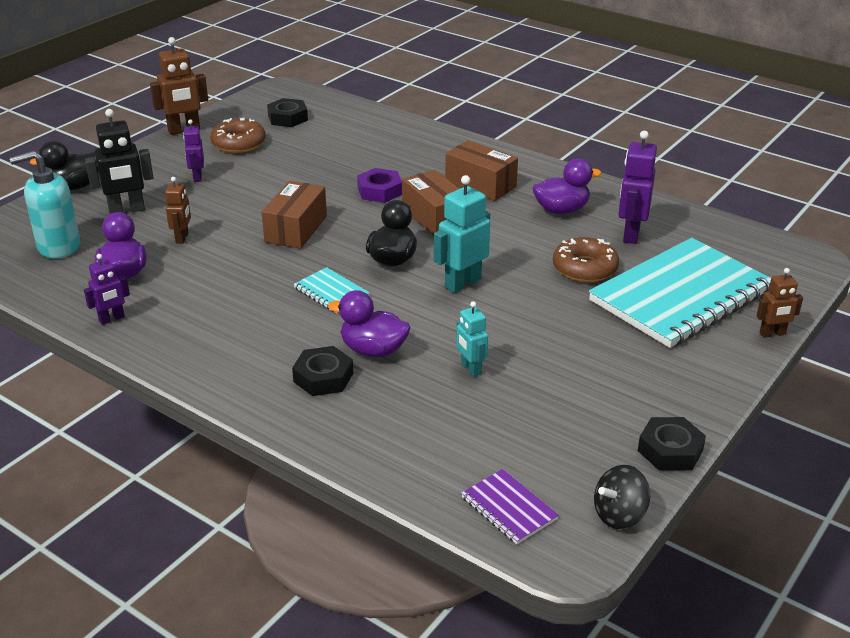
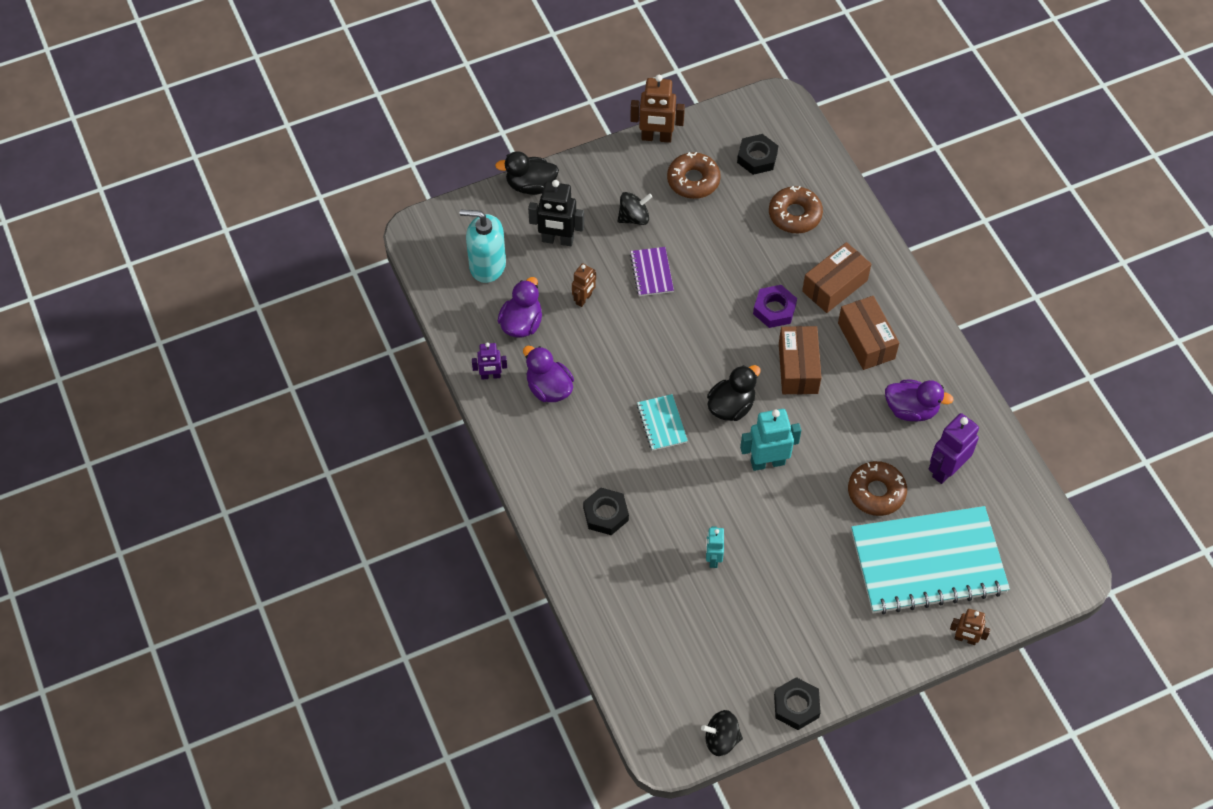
camera: 30 degrees right, 25 degrees up
purple robot [183,119,204,182] -> black spinning top [618,192,652,225]
brown box [262,181,327,249] -> brown box moved to [802,242,871,313]
purple duck [328,290,410,357] -> purple duck moved to [523,346,574,402]
purple notebook [461,469,559,544] -> purple notebook moved to [630,247,674,296]
none -> brown donut [769,186,823,233]

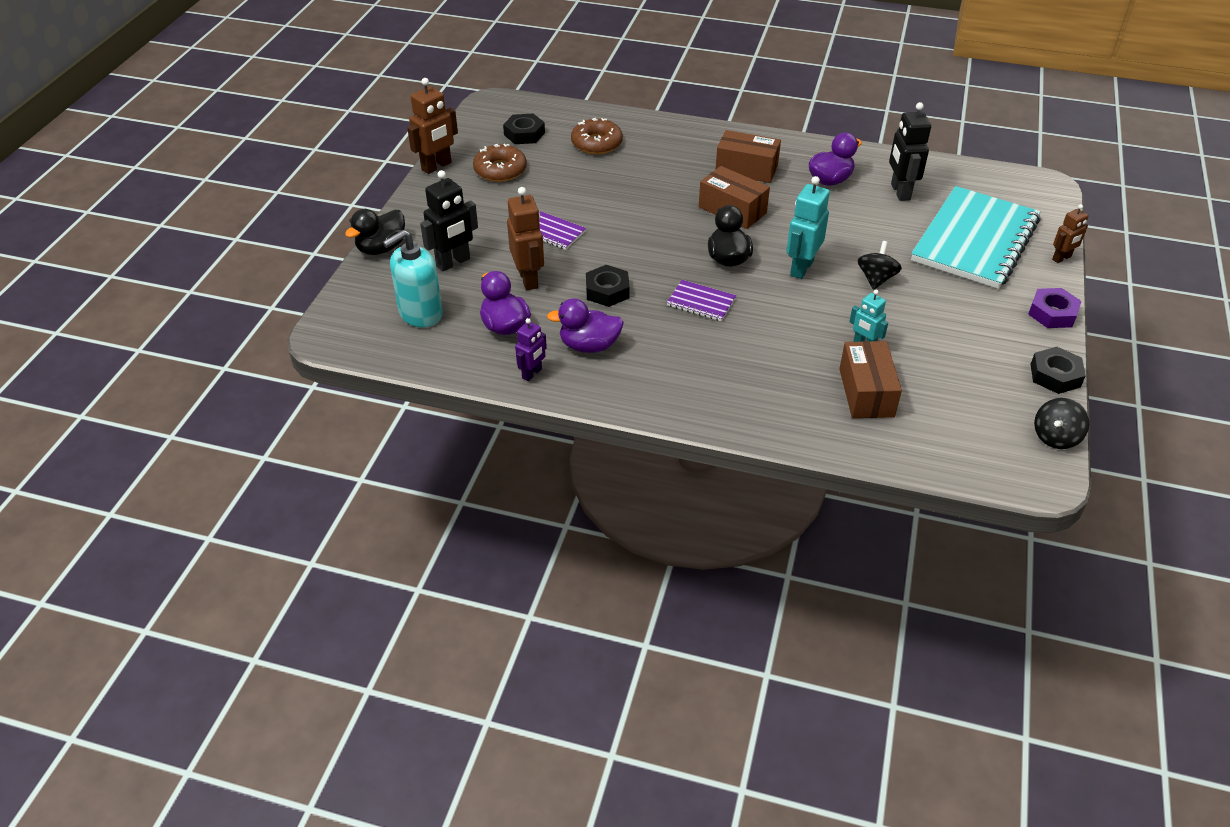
camera: 50 degrees left, 15 degrees down
brown robot [572,263,596,307] -> brown robot [507,187,544,290], size x1.66
black nut [583,487,629,535] -> black nut moved to [586,265,629,307]
black spinning top [618,192,652,225] -> black spinning top moved to [857,241,902,290]
turquoise notebook [637,394,688,451] -> purple notebook [667,280,736,321]
purple nut [753,285,797,328] -> purple nut moved to [1028,288,1082,328]
brown box [802,242,871,313] -> brown box moved to [839,341,902,418]
brown donut [848,461,907,516] -> none
purple robot [929,413,979,484] -> black robot [889,102,931,201]

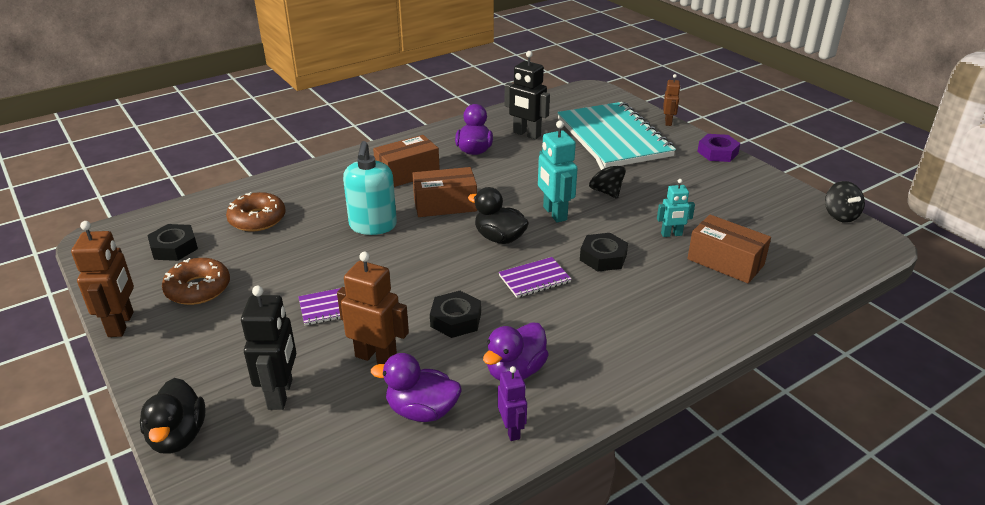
camera: 50 degrees left, 10 degrees down
turquoise soap dispenser [383,230,443,328] -> turquoise soap dispenser moved to [343,141,397,235]
black nut [1030,347,1086,394] -> black nut moved to [580,233,628,271]

